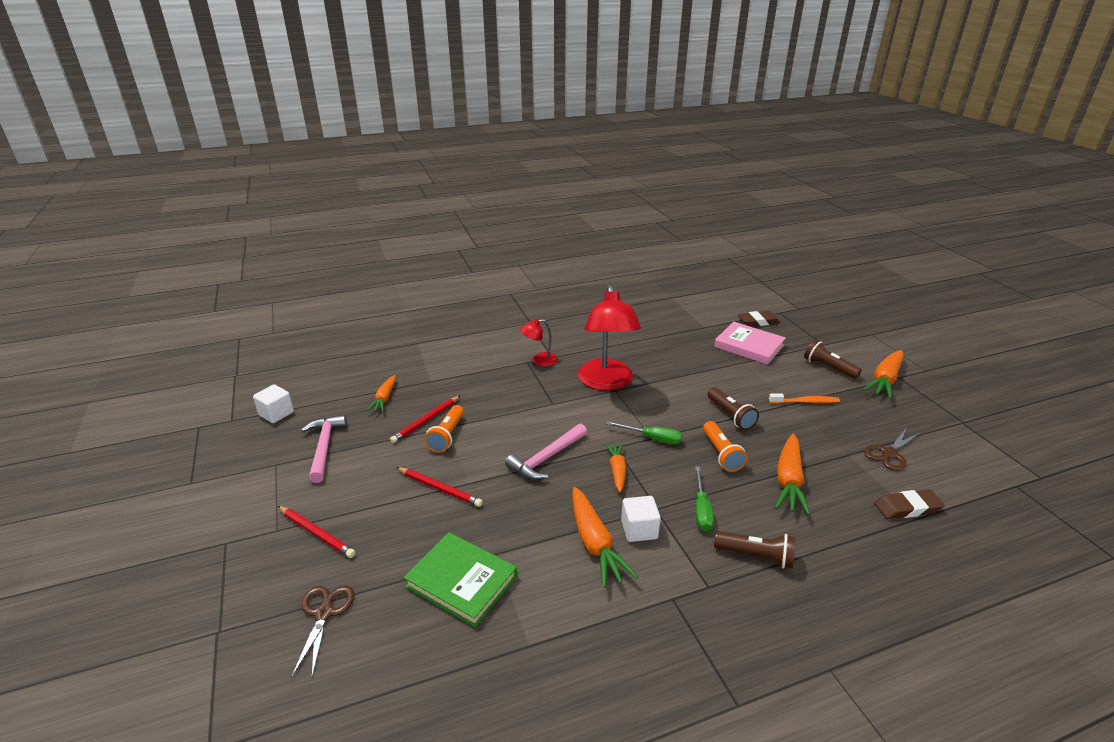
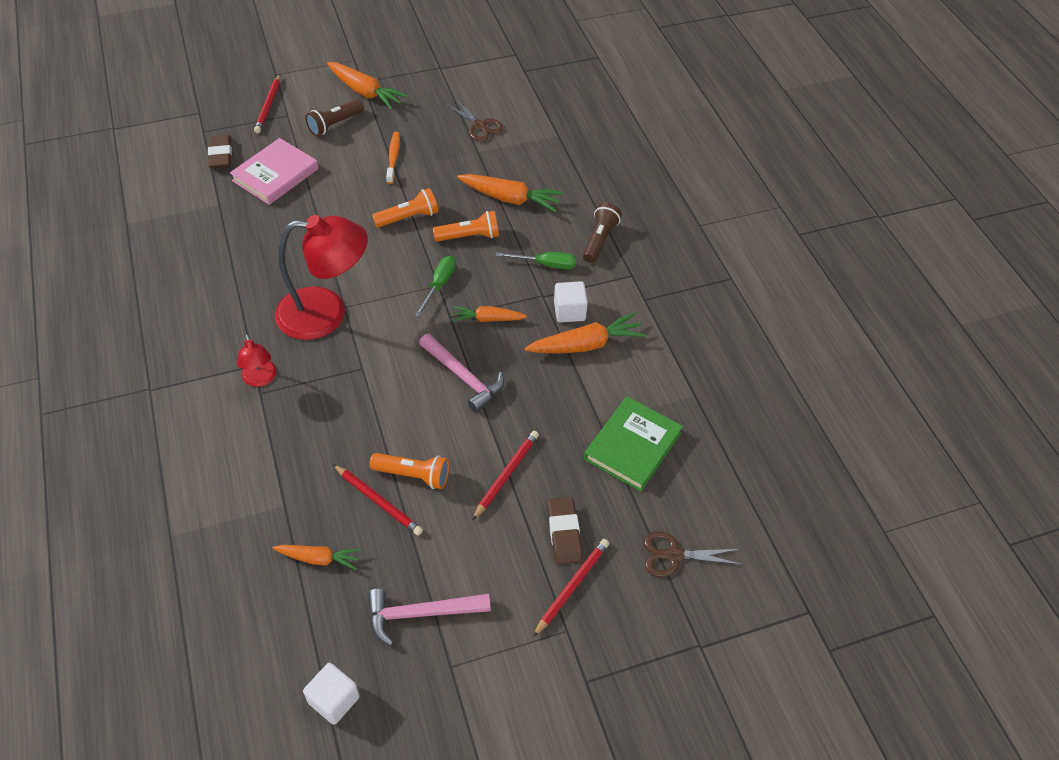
camera: 90 degrees left, 20 degrees up
brown flashlight [708,388,759,430] -> orange flashlight [372,188,438,228]
brown eraser [874,490,944,519] -> brown eraser moved to [547,497,583,564]
none -> red pencil [254,74,280,133]

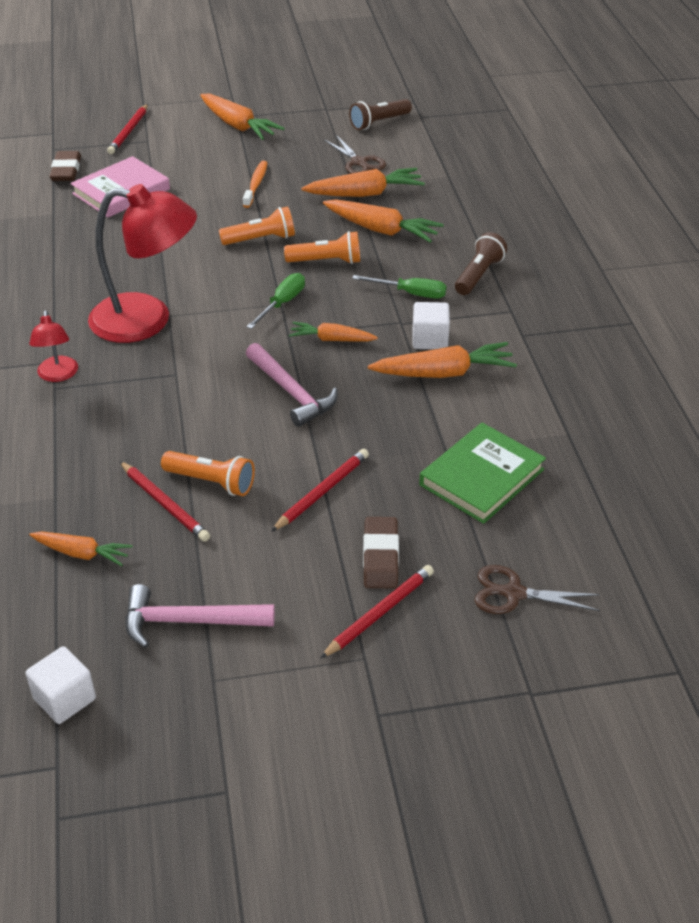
camera: 10 degrees right, 10 degrees down
brown flashlight [305,99,364,136] -> brown flashlight moved to [349,99,412,130]
none -> orange carrot [301,168,425,197]

